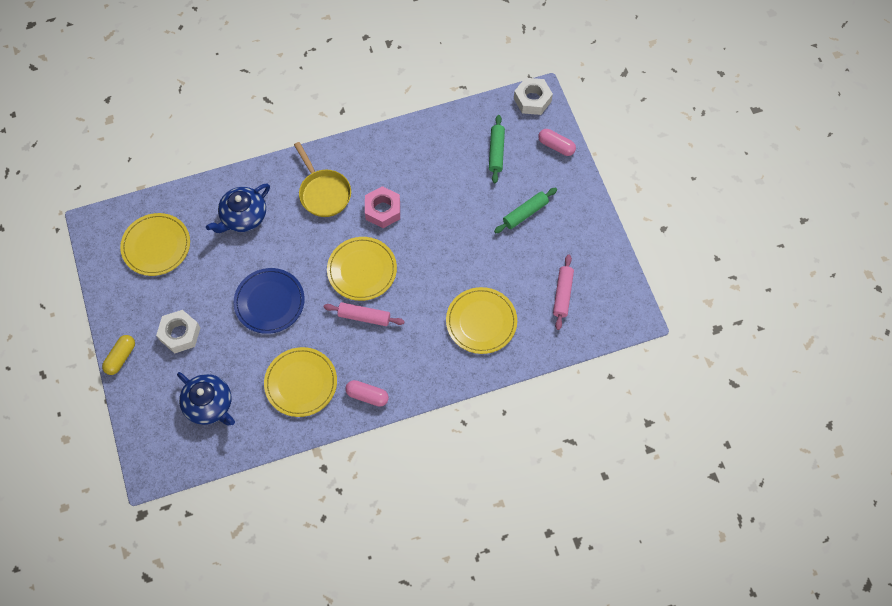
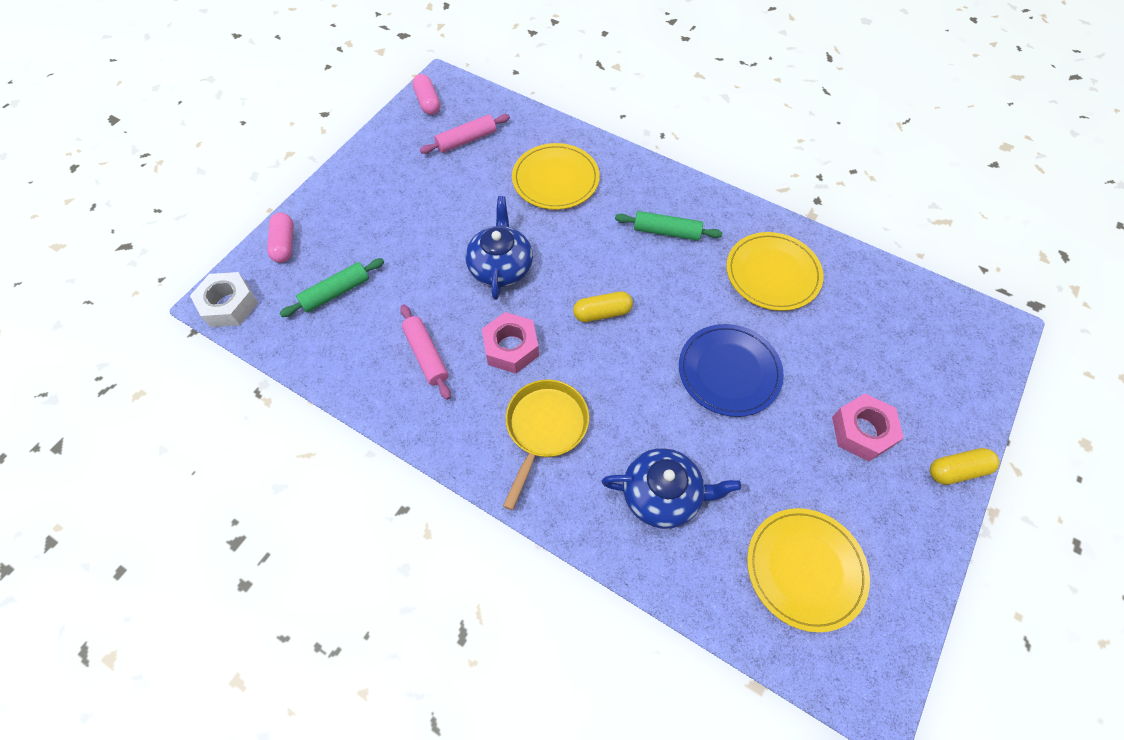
camera: 130 degrees left, 5 degrees down
white nut [156,310,200,354] -> pink nut [832,394,904,461]
blue teapot [177,372,235,426] -> blue teapot moved to [466,196,533,300]
pink rolling pin [323,302,405,326] -> pink rolling pin moved to [400,304,451,400]
yellow plate [327,237,397,301] -> yellow capsule [573,291,633,322]
pink capsule [345,380,389,407] -> pink capsule moved to [412,74,440,115]
green rolling pin [494,188,557,233] -> green rolling pin moved to [615,211,722,241]

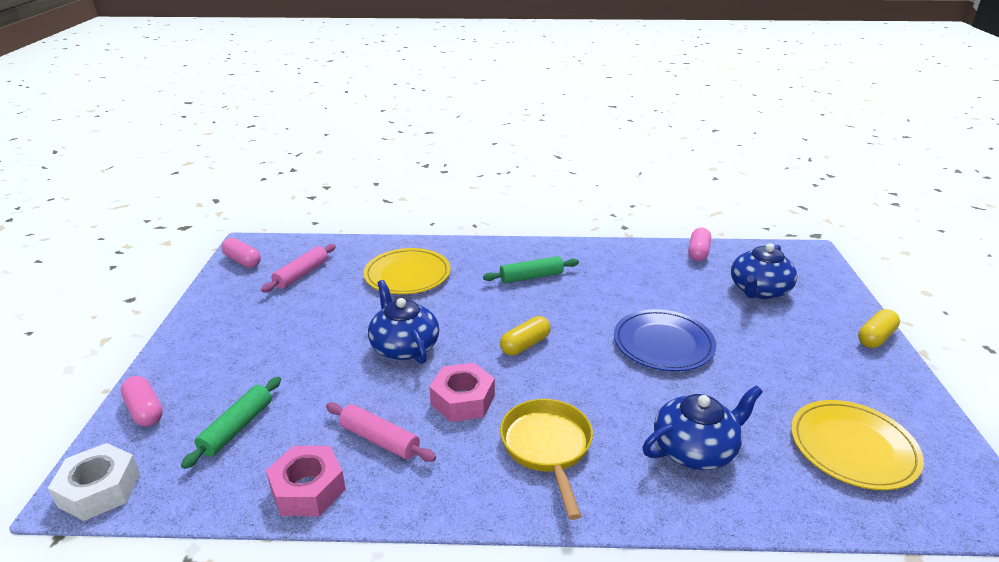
camera: 30 degrees left, 30 degrees down
yellow plate [726,232,823,311] -> none
pink nut [832,394,904,461] -> pink nut moved to [266,446,346,516]
none -> pink capsule [688,228,711,261]
none -> blue teapot [731,243,797,299]

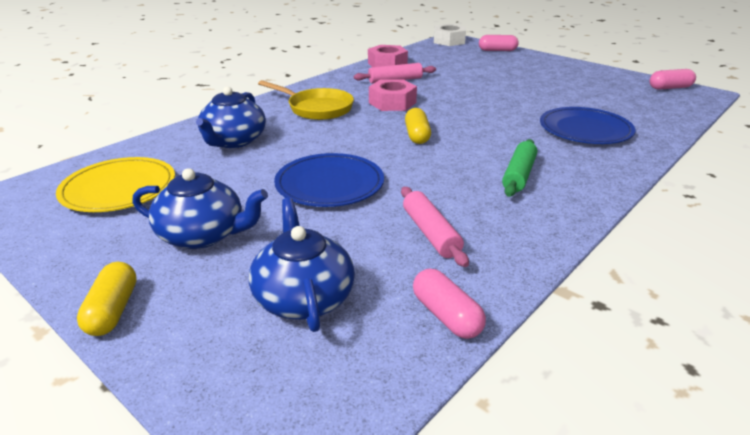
camera: 130 degrees right, 0 degrees up
green rolling pin [181,377,281,469] -> none
pink rolling pin [261,244,336,293] -> pink rolling pin moved to [401,187,469,267]
yellow plate [364,248,451,294] -> blue plate [540,107,636,144]
blue teapot [368,280,439,364] -> blue teapot moved to [132,168,268,249]

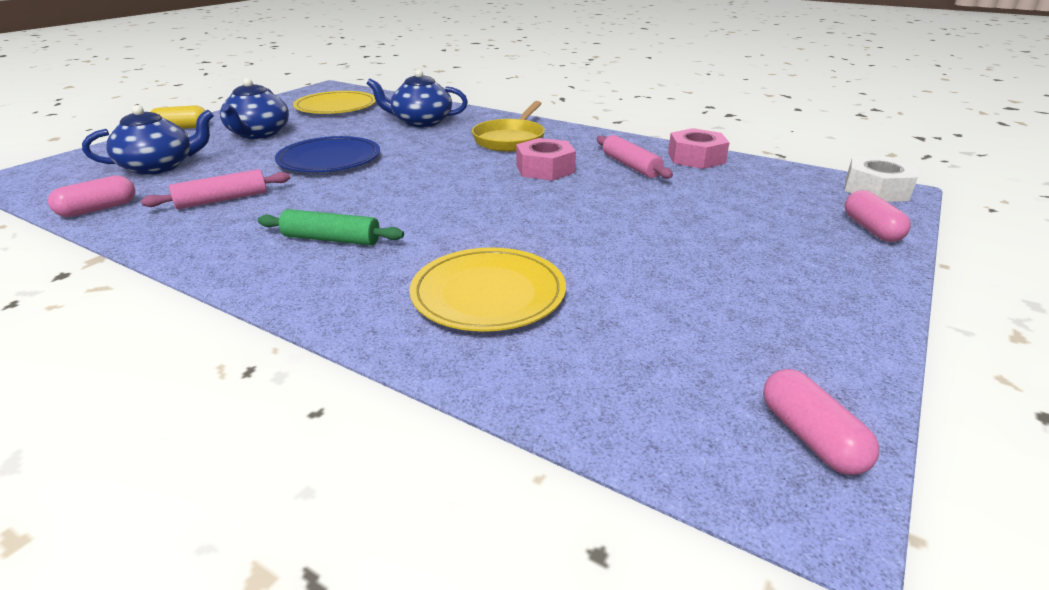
camera: 80 degrees right, 0 degrees up
yellow capsule [405,108,431,144] -> none
blue plate [540,107,636,144] -> yellow plate [409,248,566,332]

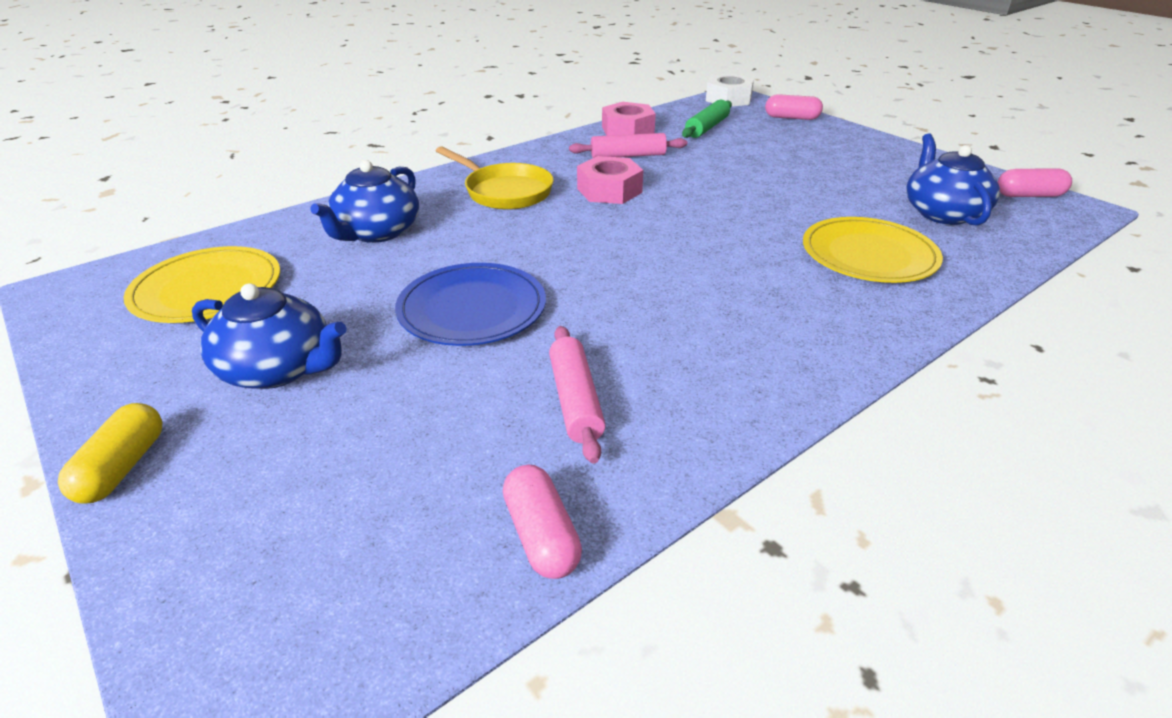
camera: 70 degrees left, 5 degrees up
blue teapot [82,105,214,175] -> blue teapot moved to [906,134,1000,225]
green rolling pin [258,209,404,245] -> green rolling pin moved to [682,100,732,138]

